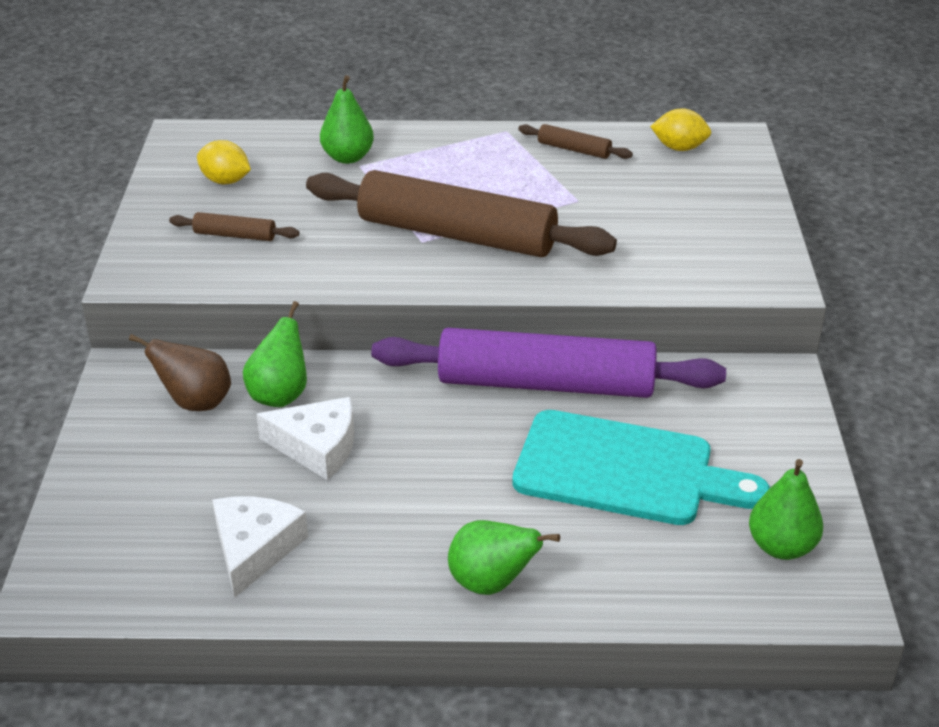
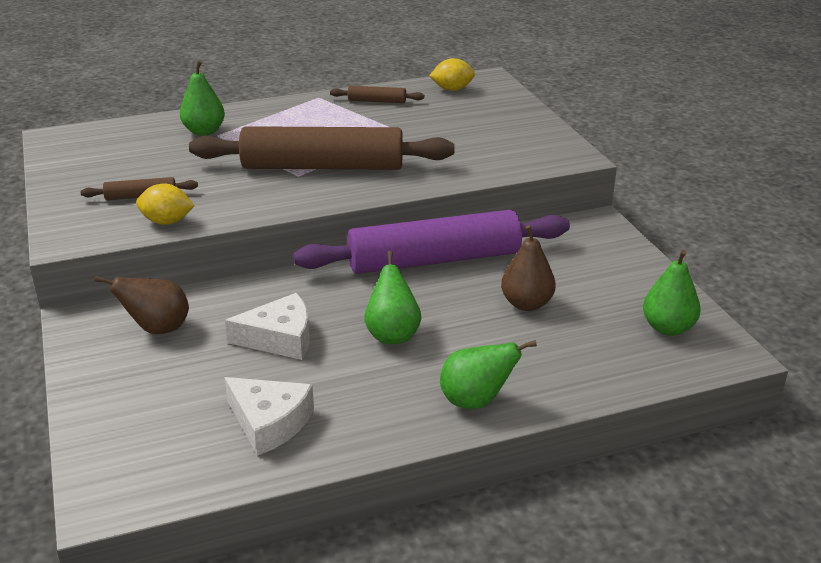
camera: 20 degrees left, 5 degrees down
yellow lemon [197,140,251,184] -> yellow lemon moved to [136,184,194,225]
white cheese [212,496,308,598] -> white cheese turned 135 degrees clockwise [224,377,314,456]
green pear [243,301,307,407] -> green pear moved to [364,251,421,344]
turquoise cutting board [512,410,770,525] -> brown pear [501,225,556,311]

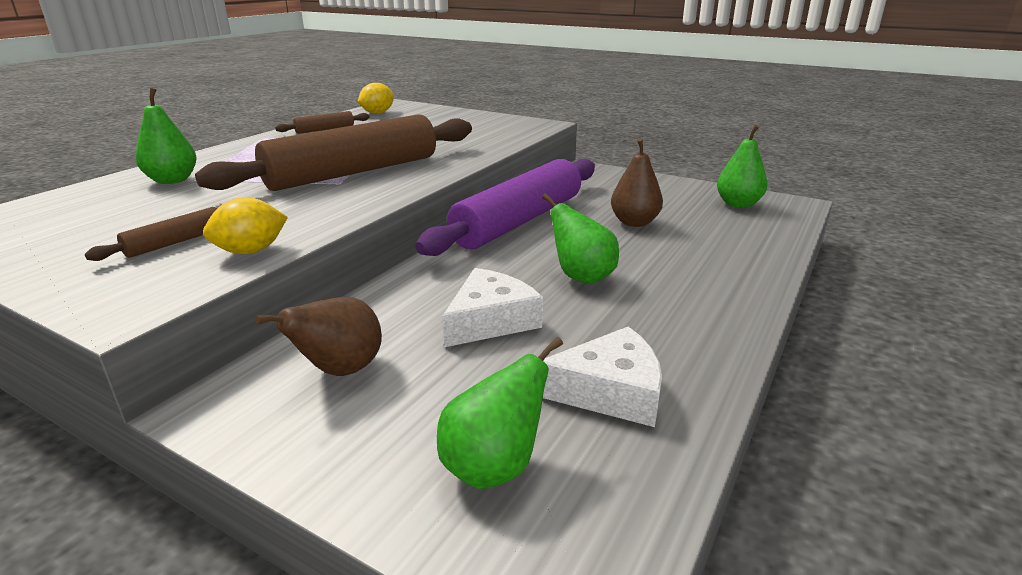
camera: 40 degrees left, 5 degrees down
green pear [440,340,537,409] -> green pear moved to [437,337,563,489]

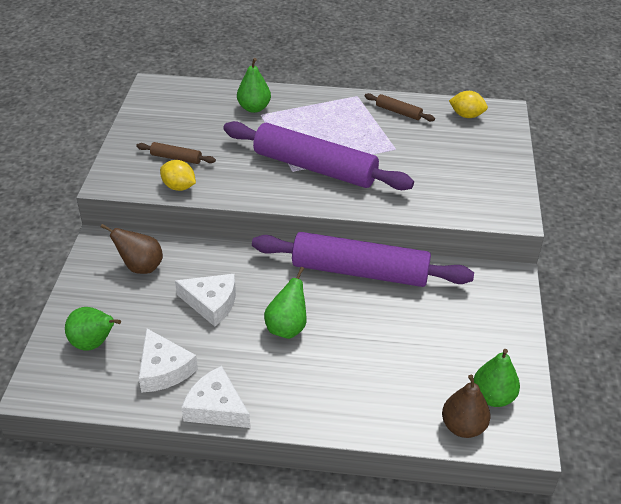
camera: 65 degrees right, 15 degrees up
brown rolling pin [195,114,472,191] -> purple rolling pin [223,121,414,190]
brown pear [611,138,663,227] -> brown pear moved to [442,375,490,438]
none -> white cheese [181,366,250,428]

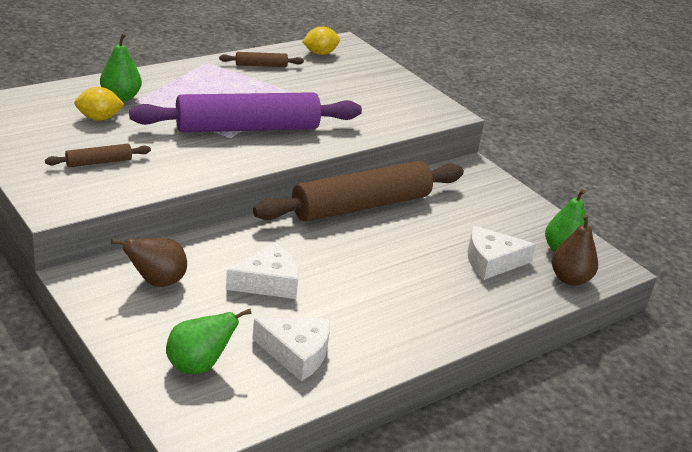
camera: 45 degrees left, 10 degrees down
yellow lemon [160,160,196,191] -> yellow lemon moved to [74,87,124,121]
white cheese [181,366,250,428] -> white cheese moved to [468,226,536,280]
purple rolling pin [252,232,474,287] -> brown rolling pin [253,161,464,222]
green pear [264,267,307,339] -> none

